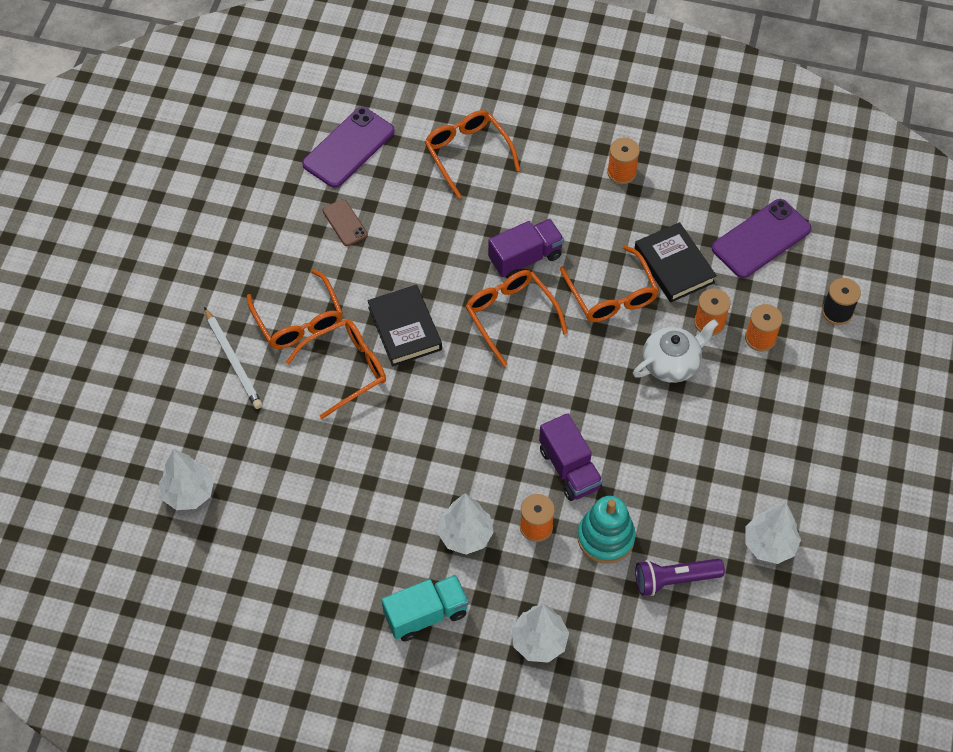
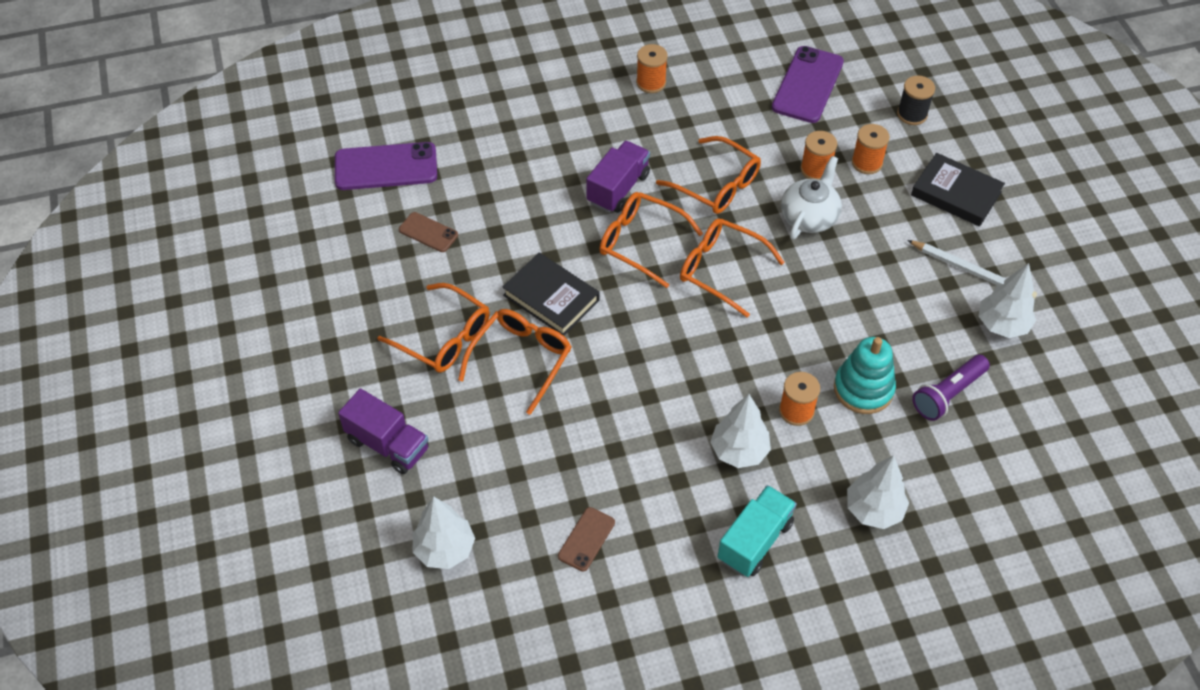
camera: 30 degrees left, 5 degrees down
white pencil [204,307,262,409] -> white pencil moved to [907,240,1037,300]
purple phone [302,107,394,188] -> purple phone turned 75 degrees clockwise [335,142,437,190]
orange glasses [425,110,521,198] -> orange glasses moved to [680,218,785,318]
purple truck [539,413,603,501] -> purple truck moved to [338,389,429,474]
black book [634,222,717,303] -> black book moved to [911,153,1005,227]
none -> brown phone [558,507,615,572]

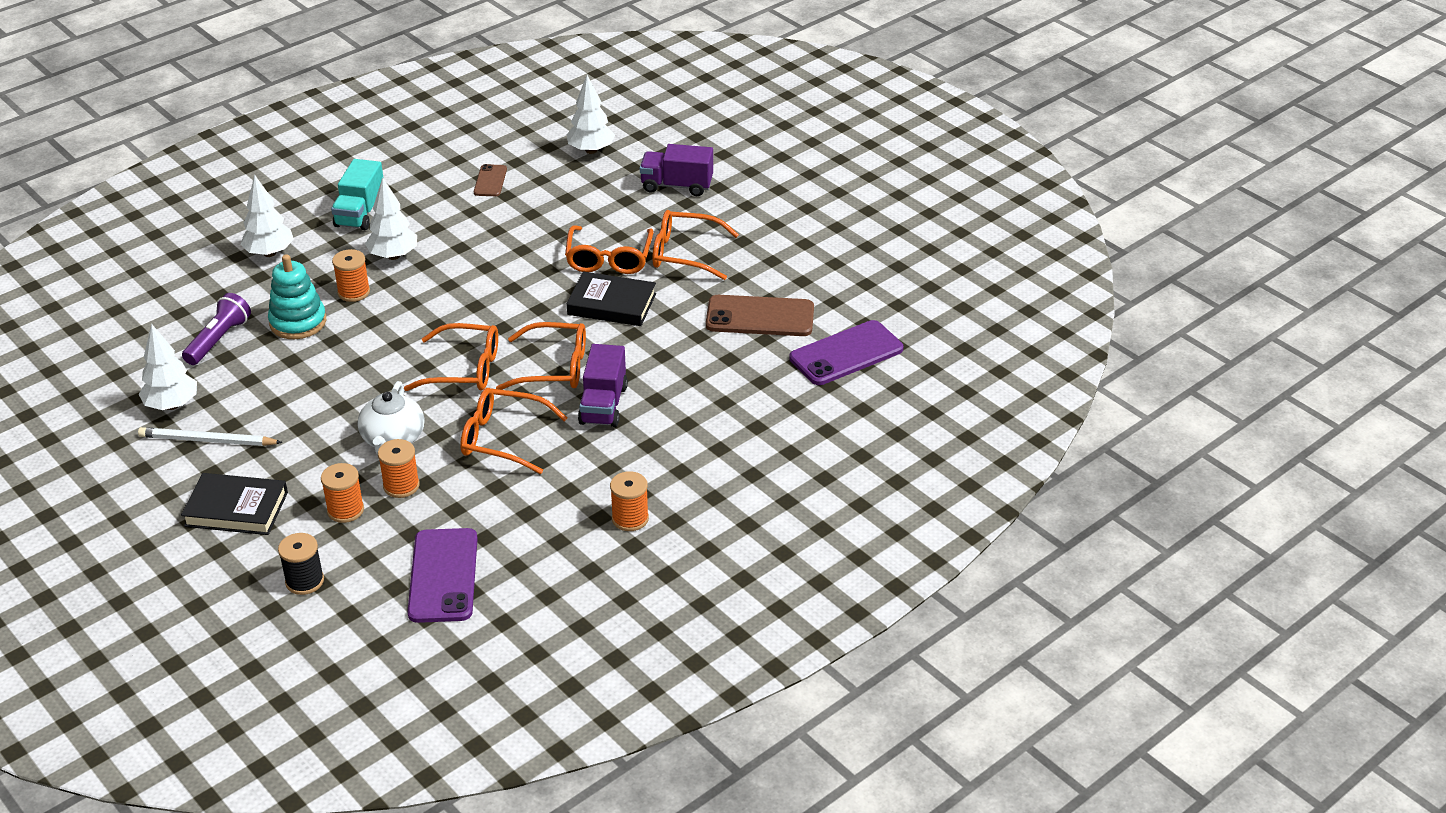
camera: 155 degrees right, 15 degrees down
brown phone [399,212,458,252] -> brown phone [706,295,814,336], size x1.85

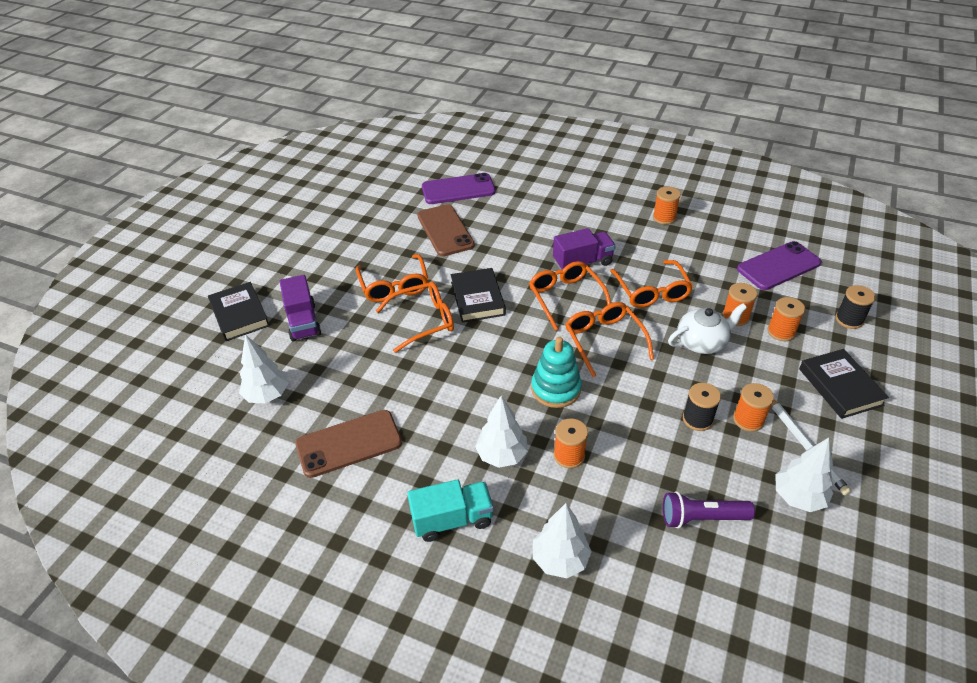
camera: 115 degrees left, 5 degrees up
turquoise stacking toy [268,254,326,339] -> turquoise stacking toy moved to [531,337,582,408]
brown phone [474,164,507,196] -> brown phone [295,410,402,478], size x1.85
purple phone [789,320,903,385] -> purple phone turned 45 degrees counterclockwise [422,173,496,204]
none -> black book [208,282,270,341]
none -> black spool [683,383,721,431]
none -> orange spool [733,383,774,432]

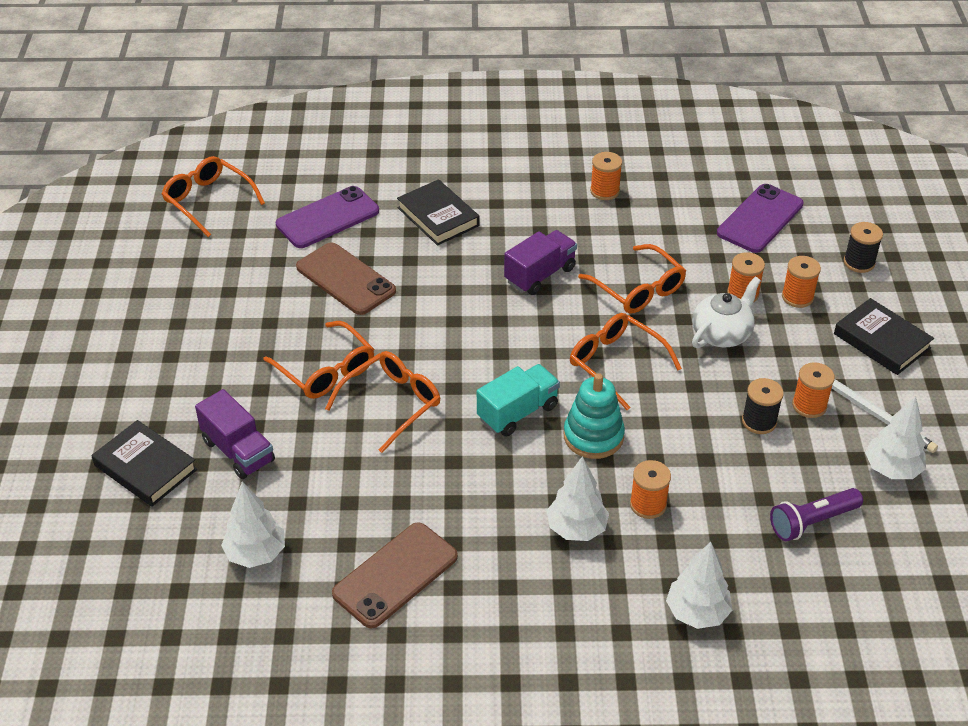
camera: 25 degrees left, 0 degrees up
turquoise truck [407,479,494,542] -> turquoise truck moved to [477,364,560,437]
black book [451,268,506,323] -> black book moved to [397,179,480,246]
orange glasses [529,261,611,331] -> orange glasses moved to [162,156,265,237]

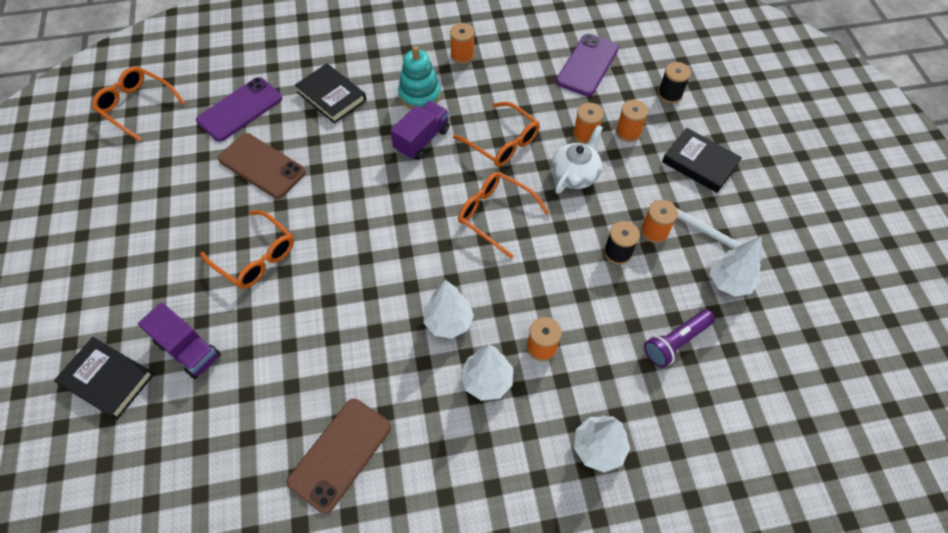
camera: 10 degrees left, 15 degrees up
white tree [221,482,285,568] -> white tree moved to [423,280,474,339]
orange glasses [325,351,440,453] -> none
turquoise truck [477,364,560,437] -> none
turquoise stacking toy [564,373,625,459] -> turquoise stacking toy moved to [398,46,441,109]

